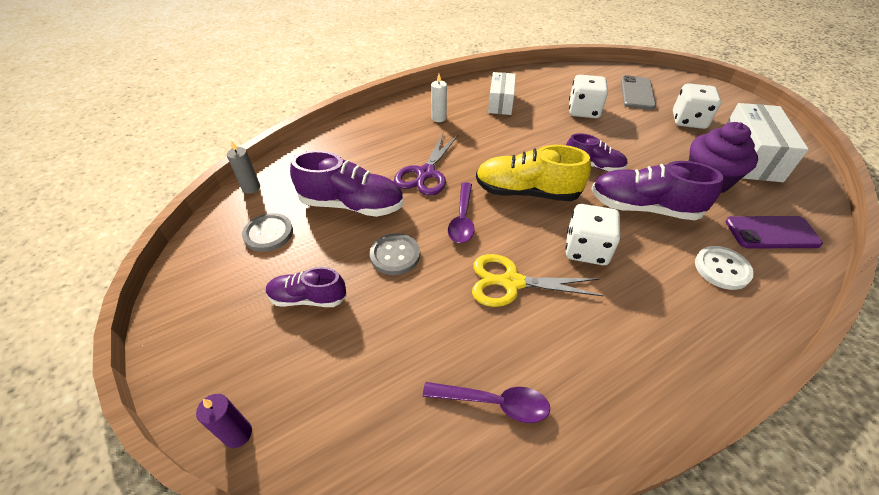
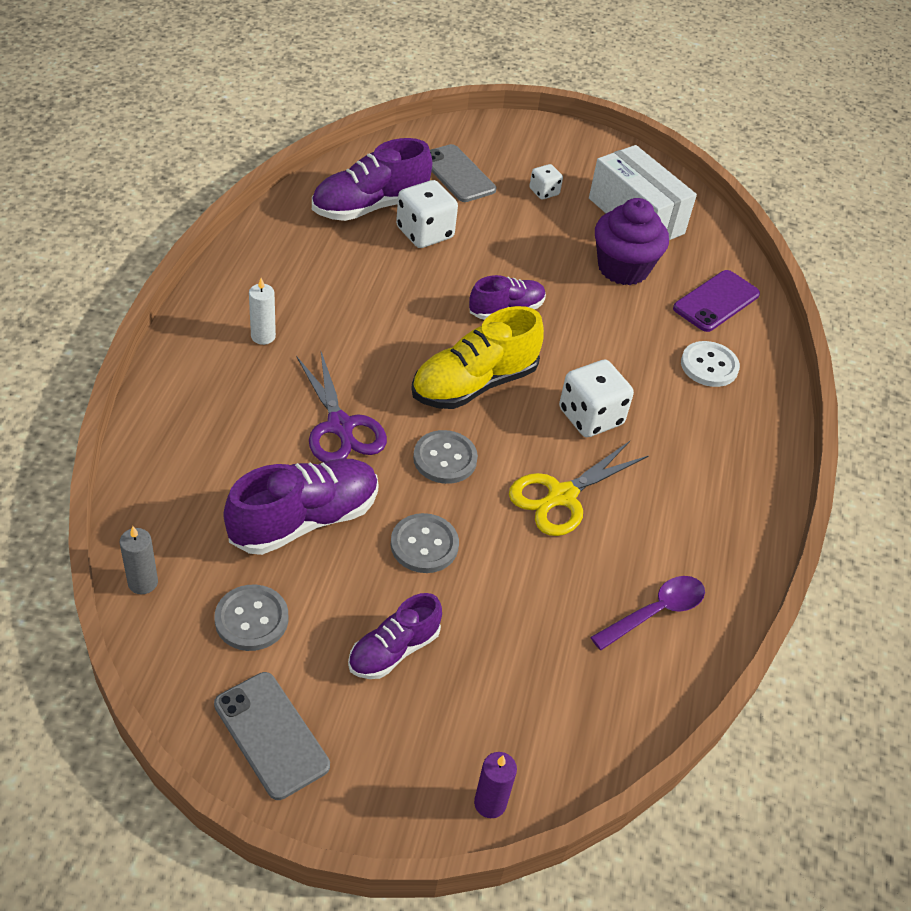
camera: 50 degrees left, 0 degrees up
purple spoon [448,182,475,243] -> grey button [413,430,478,484]
white box [488,72,516,115] -> none
purple shoe [591,161,723,220] -> purple shoe moved to [312,138,432,221]
white dice [673,83,721,129] -> white dice [529,164,563,200], size x0.56
none -> grey phone [214,672,330,800]

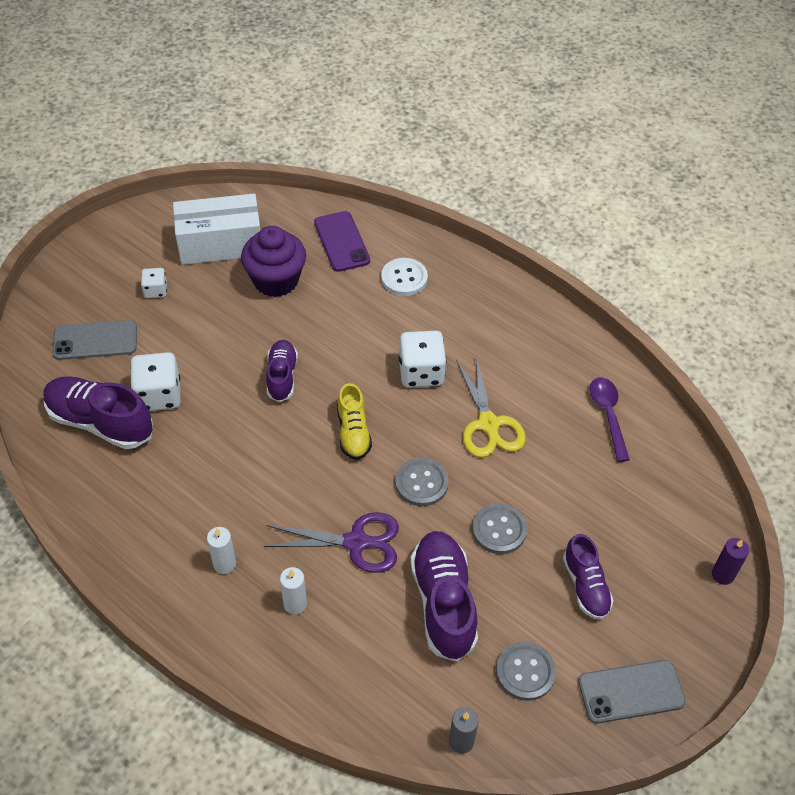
camera: 60 degrees left, 5 degrees up
purple shoe [312,138,432,221] -> purple shoe turned 120 degrees clockwise [43,376,153,449]
yellow shoe [411,306,544,409] -> yellow shoe [337,383,372,460], size x0.61
none -> white candle [280,567,307,614]

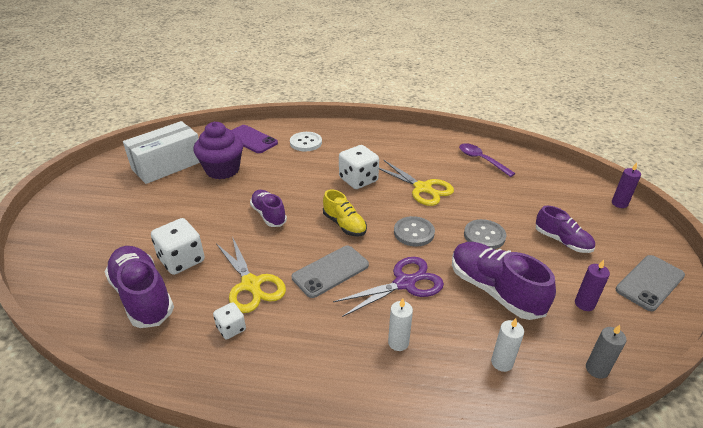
camera: 30 degrees left, 15 degrees down
purple shoe [43,376,153,449] -> purple shoe turned 60 degrees clockwise [105,246,174,328]
grey phone [52,320,137,360] -> grey phone moved to [292,246,369,298]
white dice [141,268,167,298] -> white dice moved to [213,302,246,339]
white candle [207,527,236,574] -> white candle moved to [491,318,524,372]
grey button [496,642,556,701] -> purple candle [575,260,610,311]
none -> yellow scissors [216,237,286,313]

